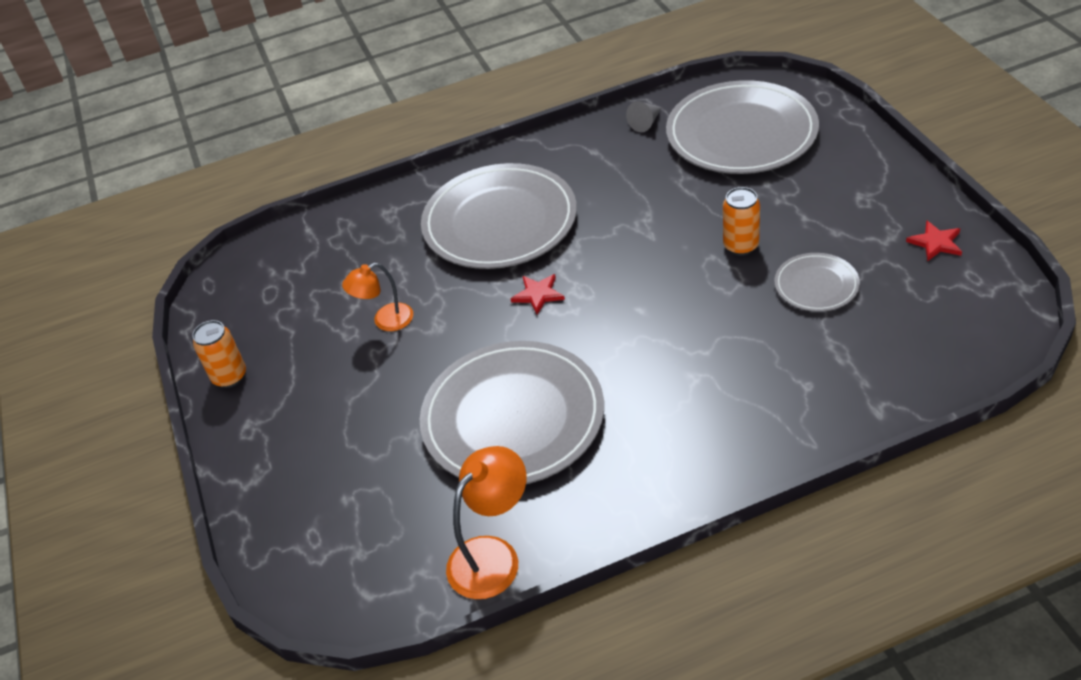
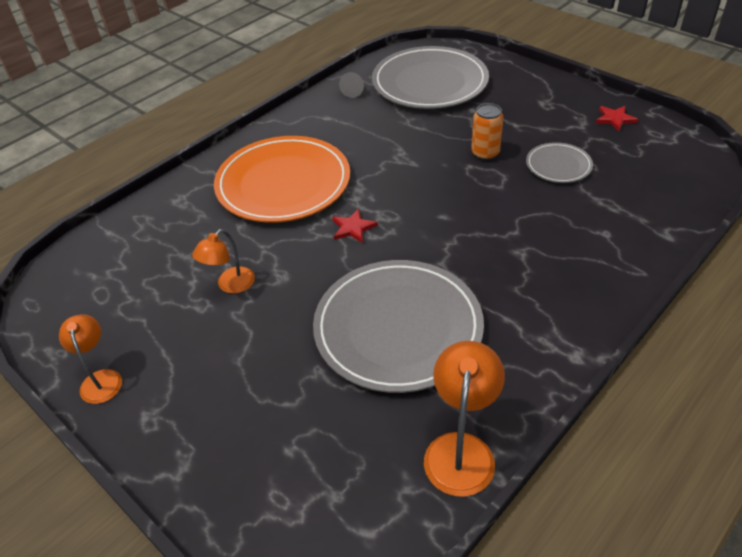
camera: 30 degrees left, 0 degrees up
orange can [192,320,246,388] -> orange lamp [59,314,122,404]
grey plate [421,163,577,269] -> orange plate [214,136,350,223]

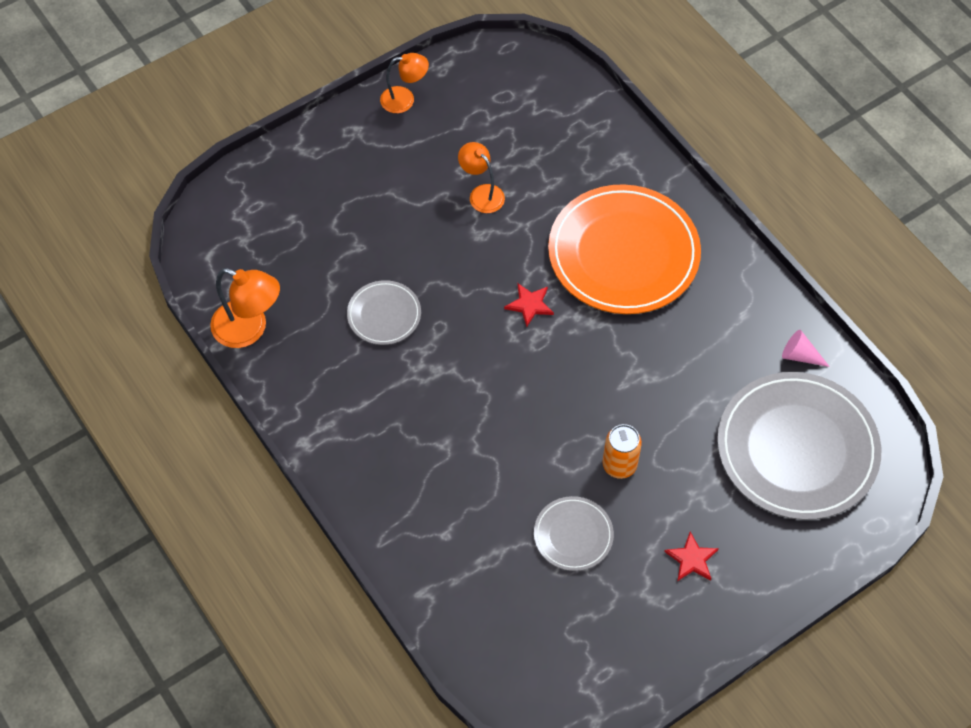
camera: 100 degrees right, 15 degrees up
grey plate [313,260,484,393] -> grey plate [347,280,421,345], size x0.48
grey cone [339,72,364,98] -> pink cone [782,330,830,367]
red star [596,106,638,131] -> red star moved to [664,532,719,581]

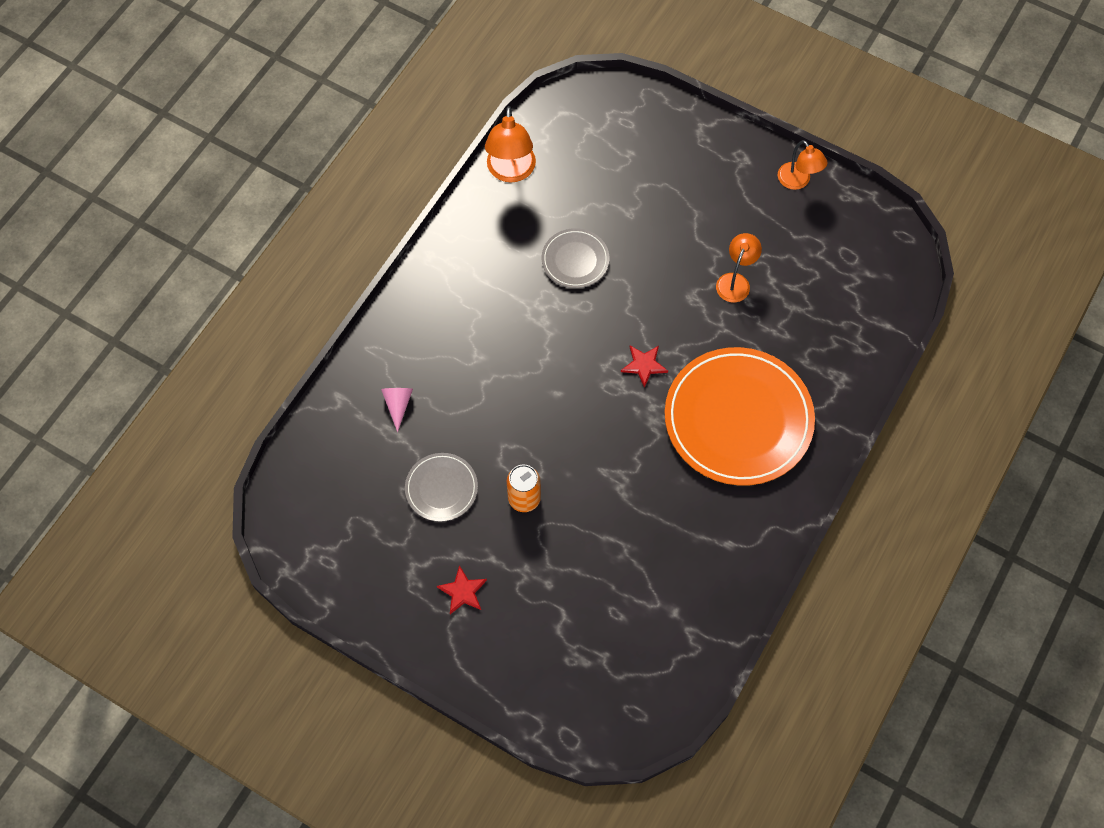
camera: 65 degrees right, 5 degrees up
grey plate [717,372,881,520] -> none
pink cone [782,330,830,367] -> pink cone moved to [381,388,413,432]

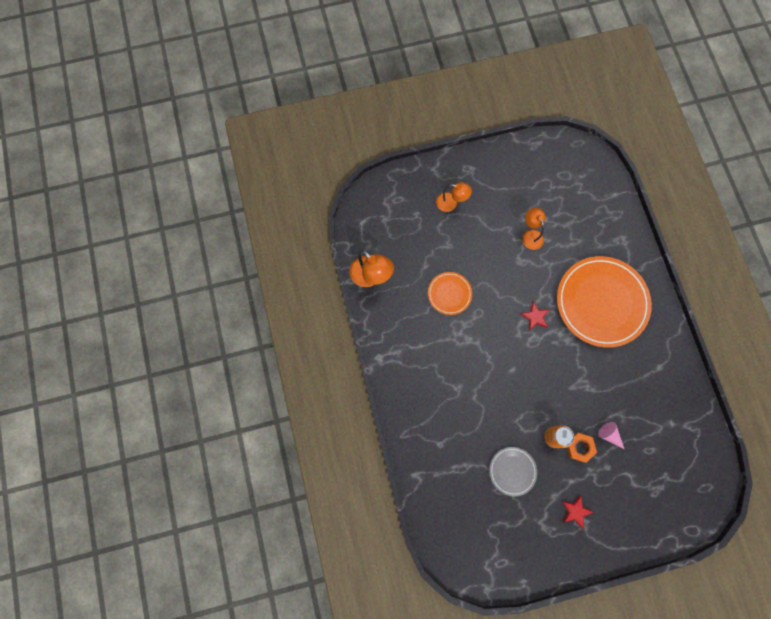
camera: 45 degrees left, 10 degrees up
pink cone [381,388,413,432] -> pink cone moved to [598,422,624,449]
grey plate [542,228,609,288] -> orange plate [428,272,472,315]
orange lamp [778,140,827,190] -> orange lamp moved to [436,182,472,212]
none -> orange nut [567,433,597,463]

